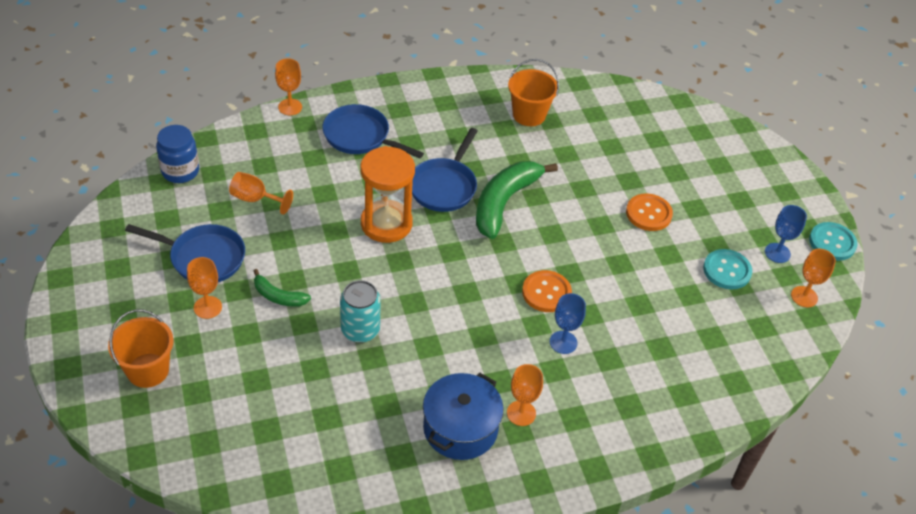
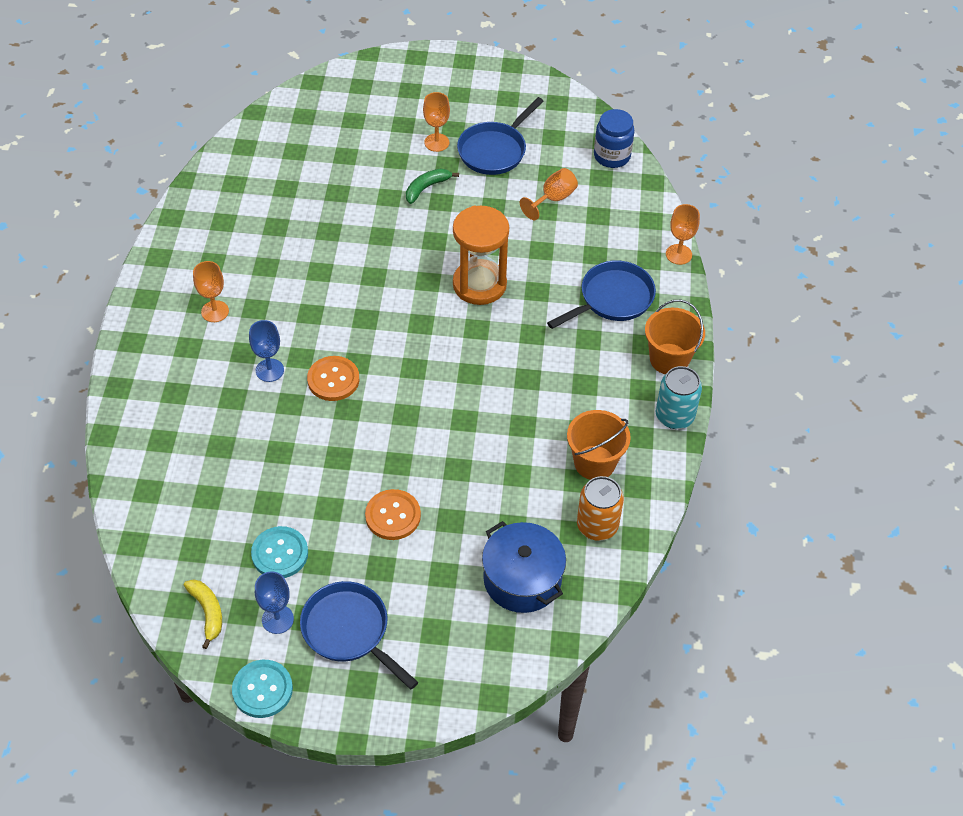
camera: 115 degrees right, 5 degrees up
orange bucket [108,309,174,388] -> orange bucket moved to [645,300,705,374]
turquoise can [340,280,381,343] -> turquoise can moved to [656,366,702,429]
blue pan [412,128,478,212] -> blue pan moved to [300,581,418,690]
blue pot [423,373,504,460] -> blue pot moved to [482,521,566,613]
green banana [476,161,558,239] -> none
orange goblet [791,249,836,307] -> yellow banana [184,579,222,649]
none -> orange can [577,476,624,541]

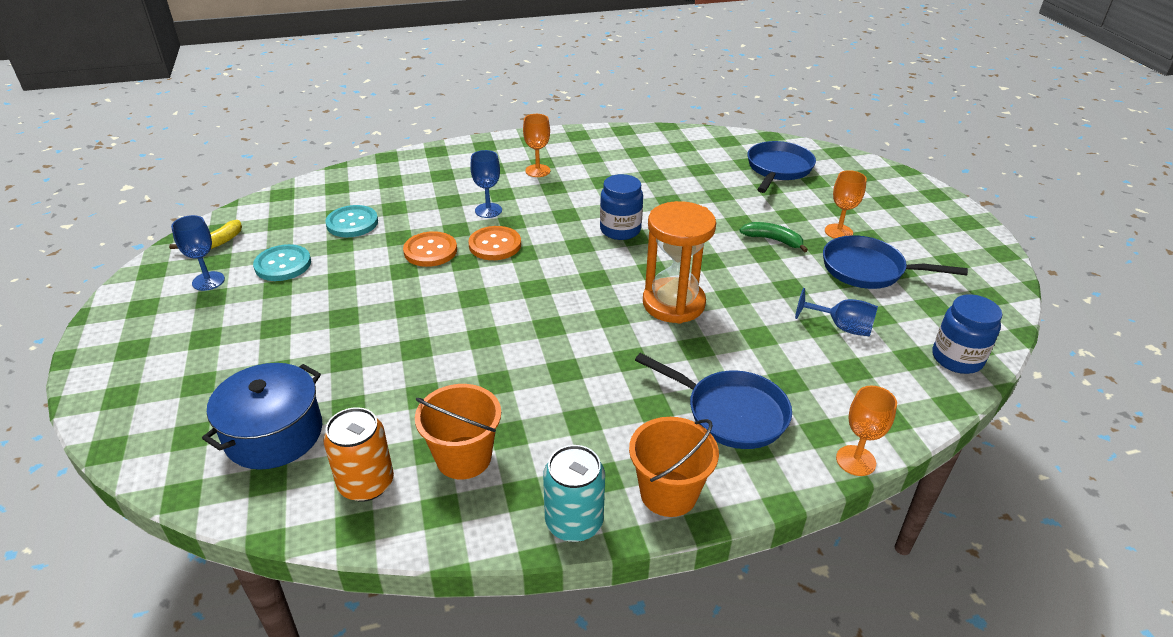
camera: 70 degrees right, 15 degrees down
turquoise button [232,660,293,718] -> turquoise button moved to [325,205,378,237]
blue pan [300,581,418,690] -> blue pan moved to [748,141,816,193]
orange button [365,489,421,540] -> orange button moved to [403,231,457,267]
orange goblet [520,168,578,220] -> blue goblet [795,288,878,337]
none -> blue jar [600,174,643,240]

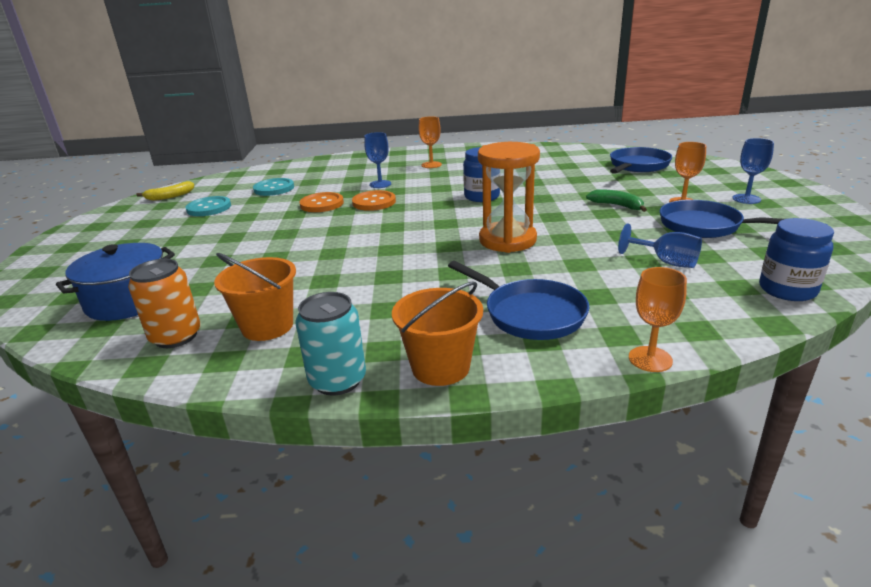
camera: 15 degrees right, 10 degrees down
blue goblet [171,215,225,291] -> blue goblet moved to [732,138,774,204]

